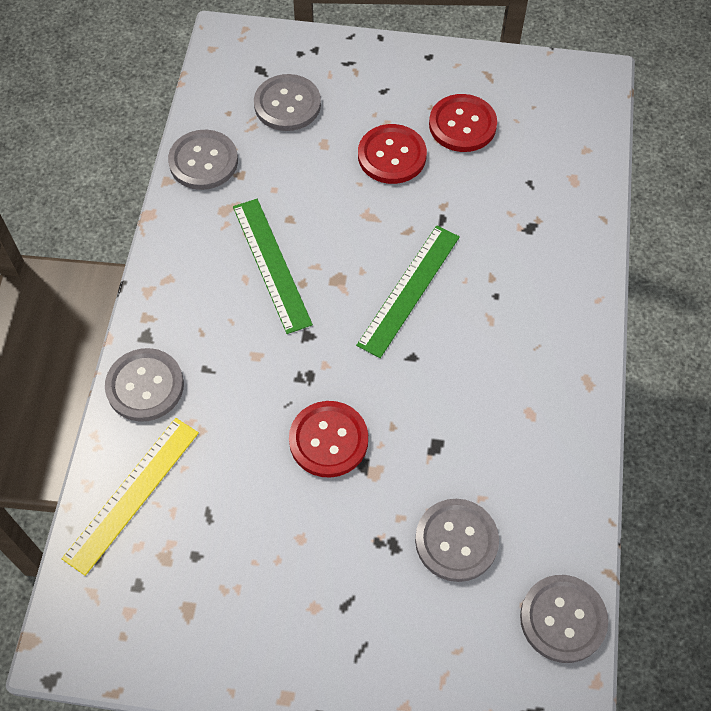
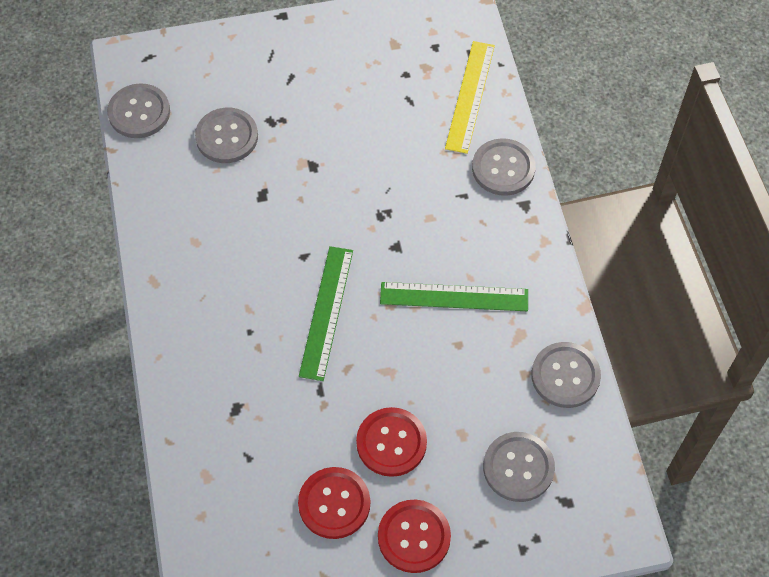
camera: 160 degrees right, 0 degrees up
green ruler [233,199,313,334] -> green ruler turned 45 degrees counterclockwise [380,282,528,311]
red button [289,401,368,478] -> red button moved to [378,499,451,573]

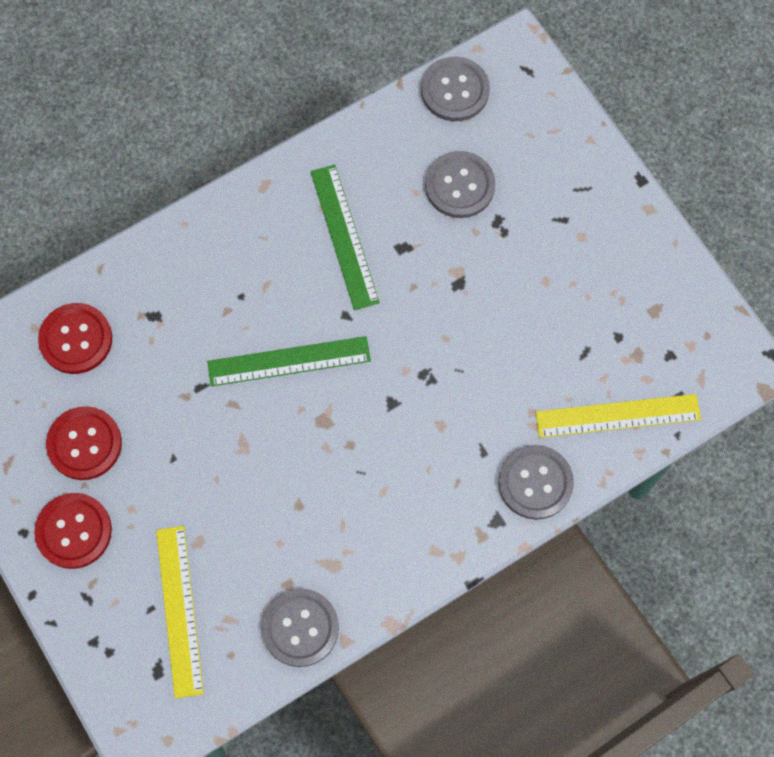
camera: 70 degrees right, 10 degrees up
red button [356,407,427,477] -> red button moved to [38,303,112,374]
green ruler [380,282,528,311] -> green ruler moved to [310,164,380,310]
grey button [483,432,555,502] -> yellow ruler [156,526,204,699]

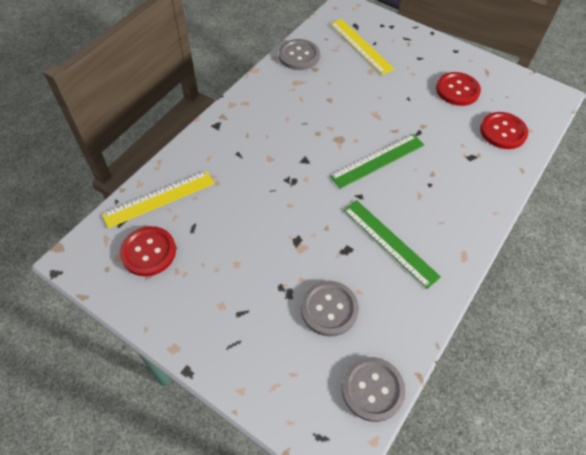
camera: 155 degrees right, 15 degrees down
red button [34,493,112,569] -> red button moved to [120,226,176,276]
grey button [498,445,574,520] -> none

